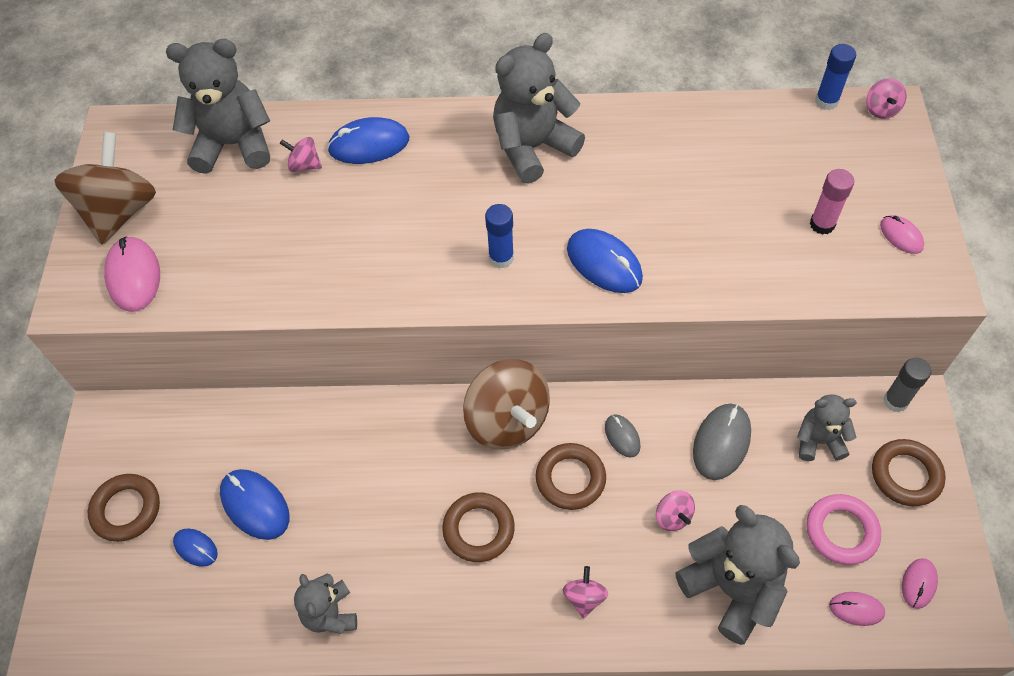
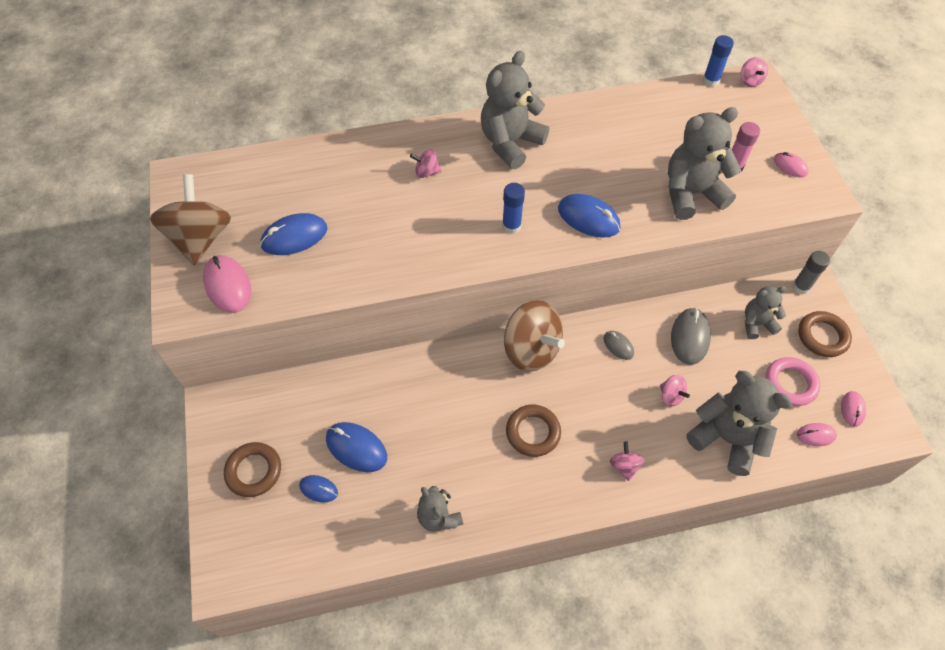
camera: 15 degrees left, 0 degrees up
grey teddy bear [166,39,270,174] -> grey teddy bear moved to [668,107,741,220]
pink spinning top [280,137,322,172] -> pink spinning top moved to [410,149,442,178]
blue mouse [327,117,409,164] -> blue mouse moved to [260,213,327,255]
brown ring [536,443,606,510] -> none

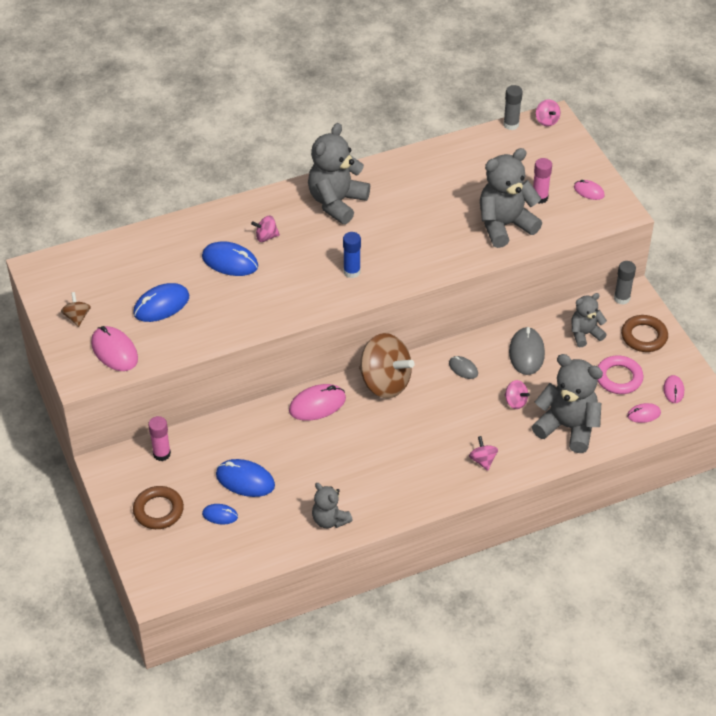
camera: 10 degrees left, 10 degrees down
brown spinning top [150,174,231,265] -> brown spinning top [61,292,91,327], size x0.45
brown ring [506,405,561,457] -> none
blue mouse [558,194,621,238] -> blue mouse moved to [202,241,258,276]
blue glue stick [703,35,734,87] -> grey glue stick [503,85,523,130]
none -> pink glue stick [148,416,171,461]
none -> pink mouse [289,384,346,421]

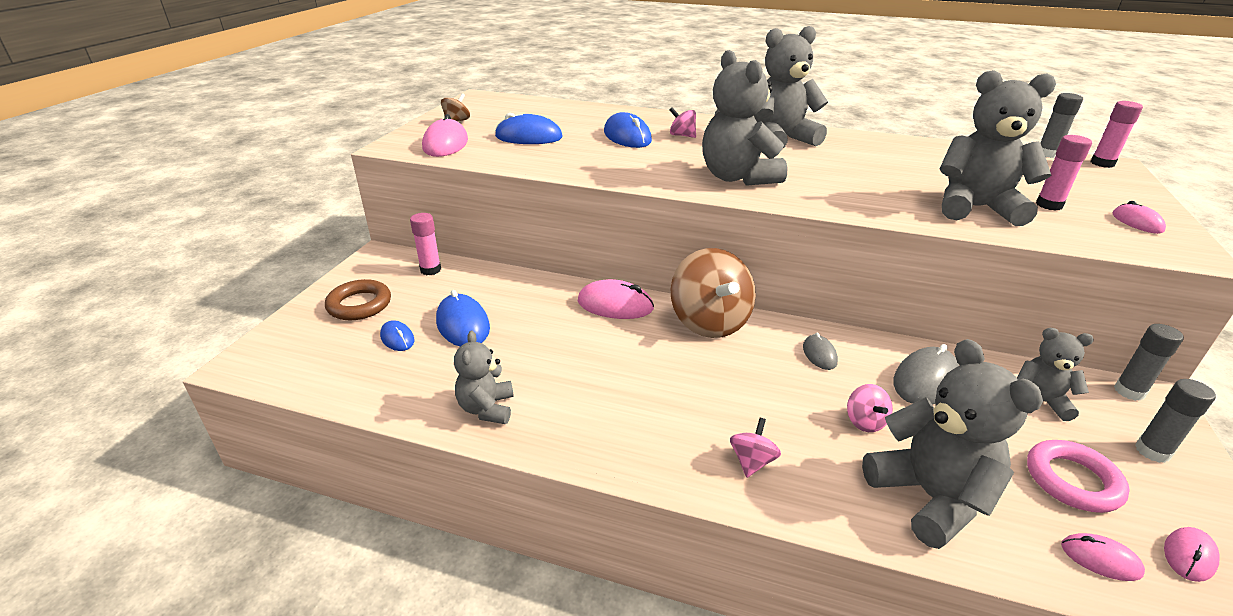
camera: 40 degrees right, 15 degrees down
blue glue stick [343,232,361,278] -> grey teddy bear [702,50,788,186]
pink spinning top [536,99,561,126] -> pink glue stick [1091,101,1143,168]
brown ring [621,315,668,352] -> grey glue stick [1135,379,1216,463]

